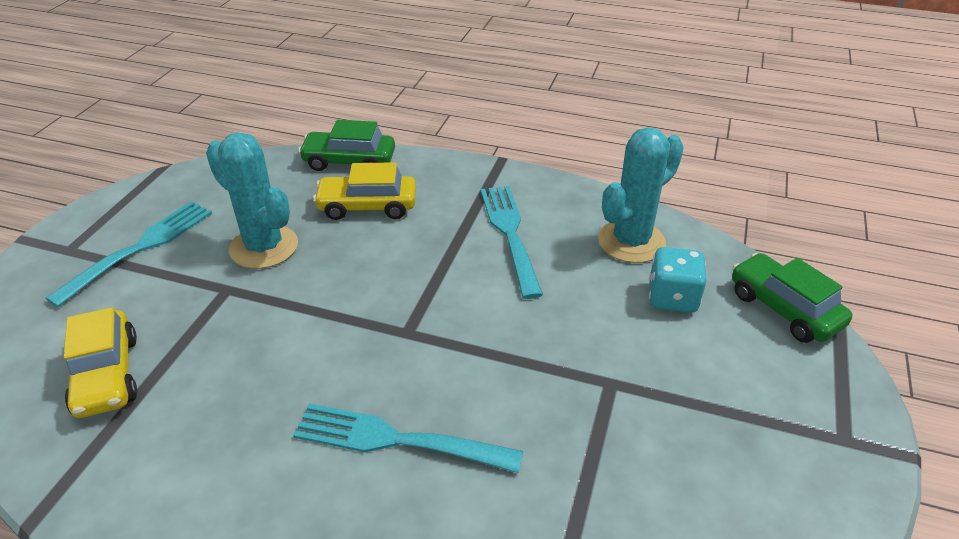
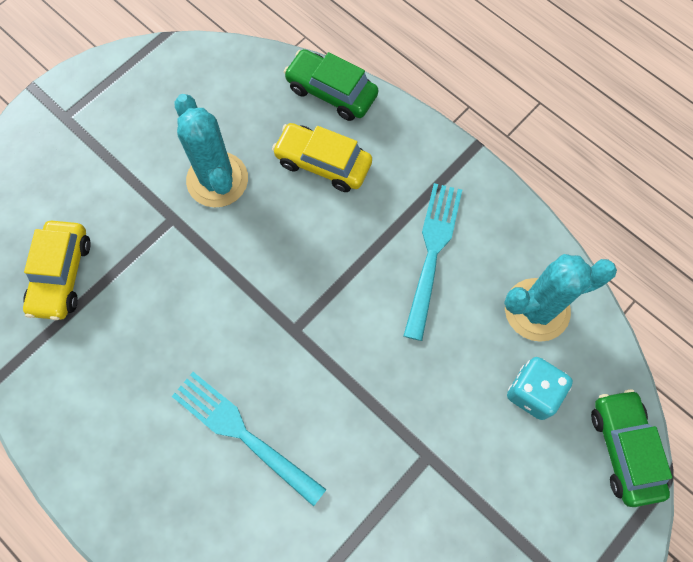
camera: 25 degrees right, 30 degrees up
turquoise fork [45,201,212,307] -> none

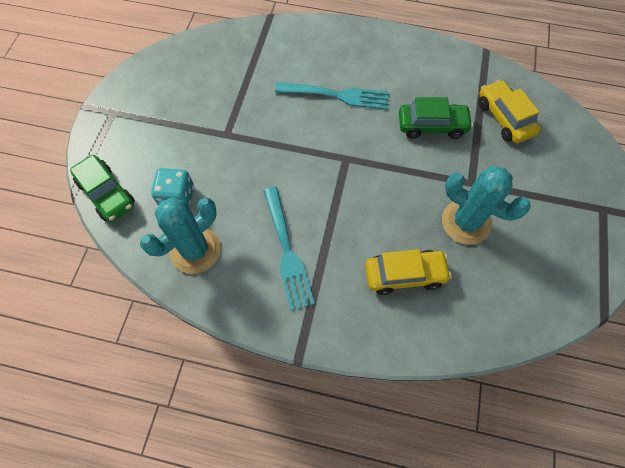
camera: 150 degrees right, 5 degrees down
green car [284,49,378,121] -> green car moved to [399,97,473,139]

